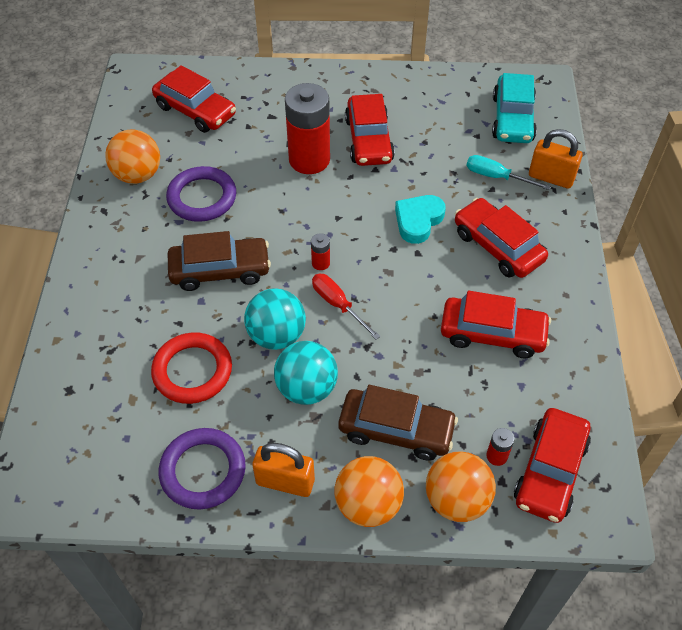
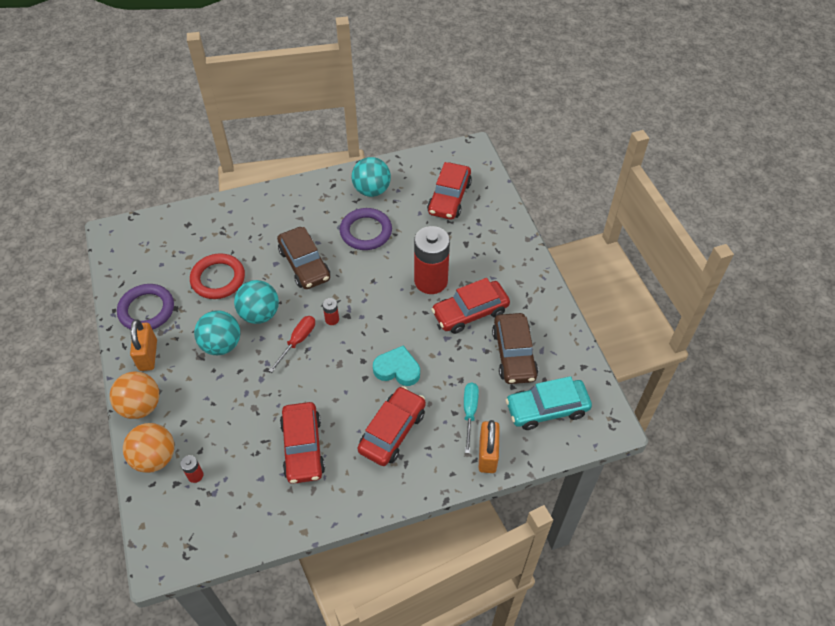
camera: 70 degrees right, 0 degrees up
orange ball [105,129,160,184] -> turquoise ball [351,157,391,197]
brown car [338,385,458,461] -> brown car moved to [492,313,538,384]
red car [514,408,591,523] -> none

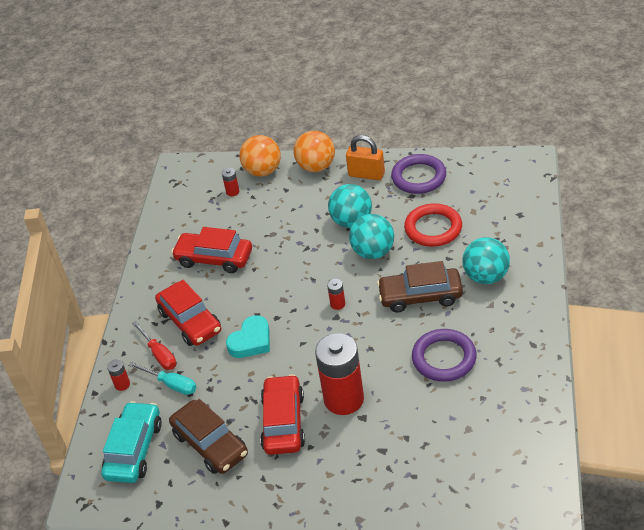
camera: 120 degrees right, 10 degrees down
red screwdriver [269,316,315,372] -> red screwdriver moved to [132,321,176,370]
turquoise ball [351,157,391,197] -> turquoise ball moved to [463,237,510,284]
red car [427,162,472,220] -> none
orange padlock [479,420,500,473] -> red battery [107,359,130,391]
brown car [492,313,538,384] -> brown car turned 150 degrees counterclockwise [169,399,248,474]

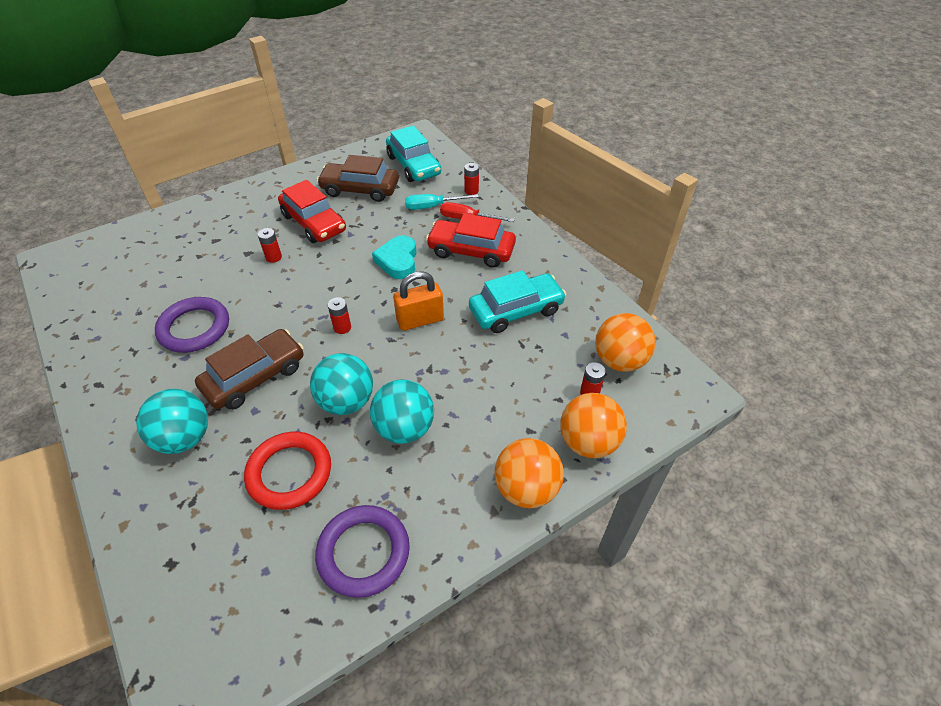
camera: 135 degrees right, 5 degrees up
red car [171,227,252,273] -> turquoise car [469,270,566,333]
red battery [315,333,364,415] -> red battery [258,228,282,263], size x0.41
orange padlock [346,135,385,180] -> orange padlock moved to [393,271,444,331]
none -> orange ball [595,313,656,372]

